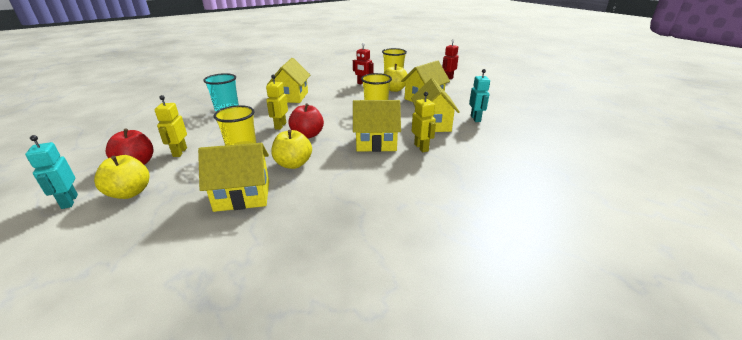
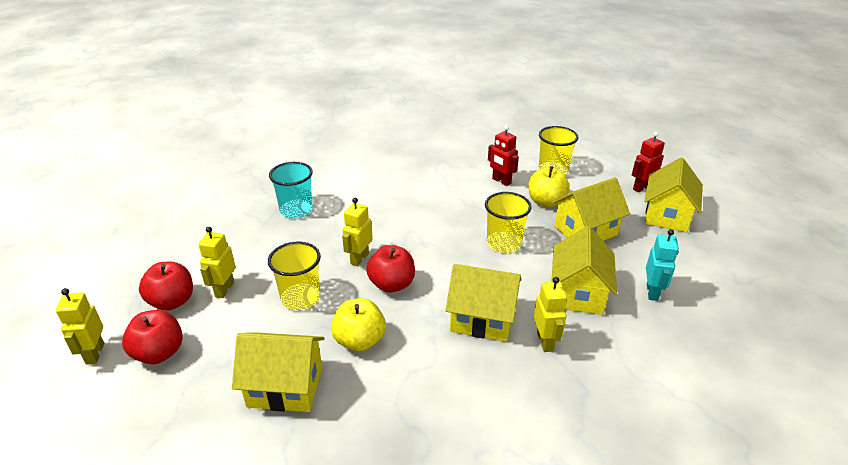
camera: 15 degrees right, 5 degrees up
turquoise robot [25,135,78,209] -> yellow robot [56,288,104,365]
yellow apple [94,155,150,199] -> red apple [122,310,183,364]
yellow house [267,58,310,103] -> yellow house moved to [645,158,703,232]

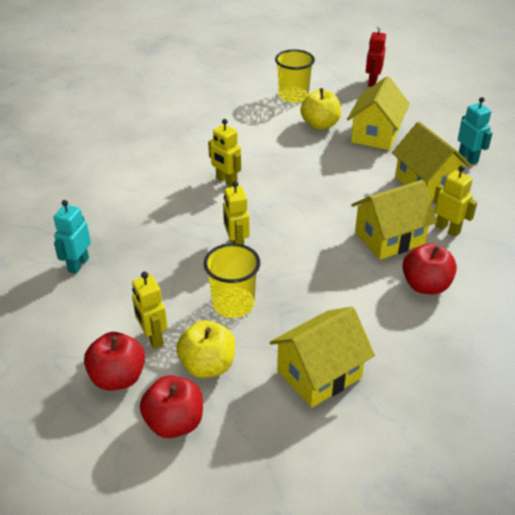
camera: 40 degrees left, 5 degrees up
yellow robot [56,288,104,365] -> yellow robot moved to [208,119,241,187]
turquoise cup [269,162,313,218] -> none
yellow apple [331,298,386,351] -> yellow apple moved to [177,320,235,378]
red apple [366,245,415,293] -> red apple moved to [402,243,457,294]
yellow cup [485,192,532,253] -> none
red robot [488,126,519,186] -> none
yellow house [645,158,703,232] -> none
none -> turquoise robot [54,200,91,274]

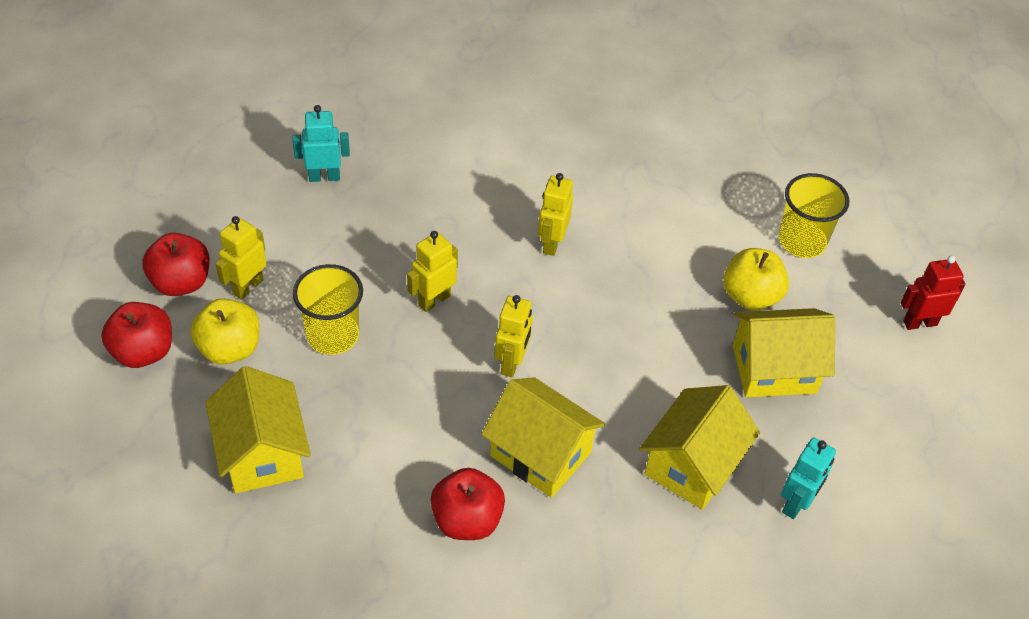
camera: 60 degrees right, 10 degrees up
yellow house [270,306,375,408] -> yellow house turned 45 degrees clockwise [205,366,311,494]
yellow robot [433,166,477,237] -> yellow robot moved to [495,295,533,378]

